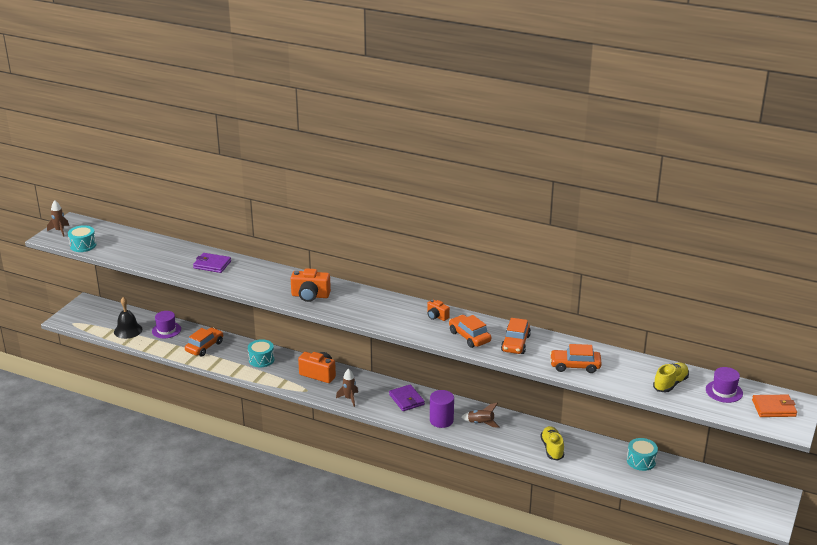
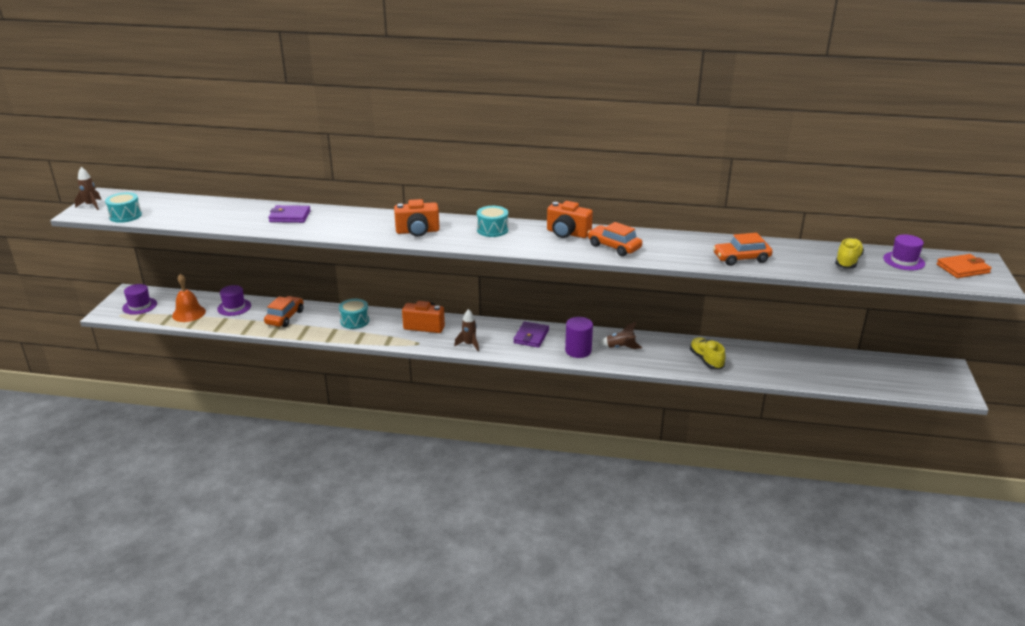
camera: 15 degrees left, 0 degrees up
black bell [114,297,142,339] -> orange bell [172,274,206,322]
purple wallet [389,384,425,411] -> purple wallet turned 60 degrees clockwise [514,321,549,348]
orange camera [427,299,450,321] -> orange camera [547,201,593,238], size x1.71
orange car [501,318,531,354] -> none
turquoise drum [627,438,658,471] -> turquoise drum moved to [477,206,508,237]
none -> purple hat [122,284,157,315]

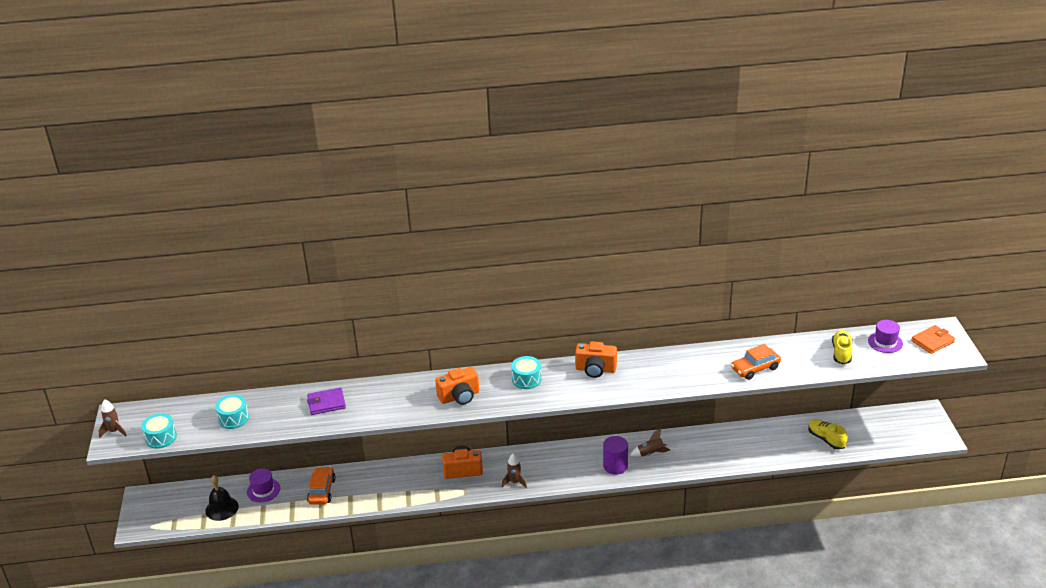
camera: 15 degrees left, 5 degrees up
purple hat [122,284,157,315] -> none
orange bell [172,274,206,322] -> black bell [205,475,239,521]
turquoise drum [339,299,369,329] -> turquoise drum moved to [215,395,249,429]
purple wallet [514,321,549,348] -> none
orange car [588,222,642,256] -> none
yellow shoe [690,337,725,370] -> yellow shoe moved to [808,419,847,449]

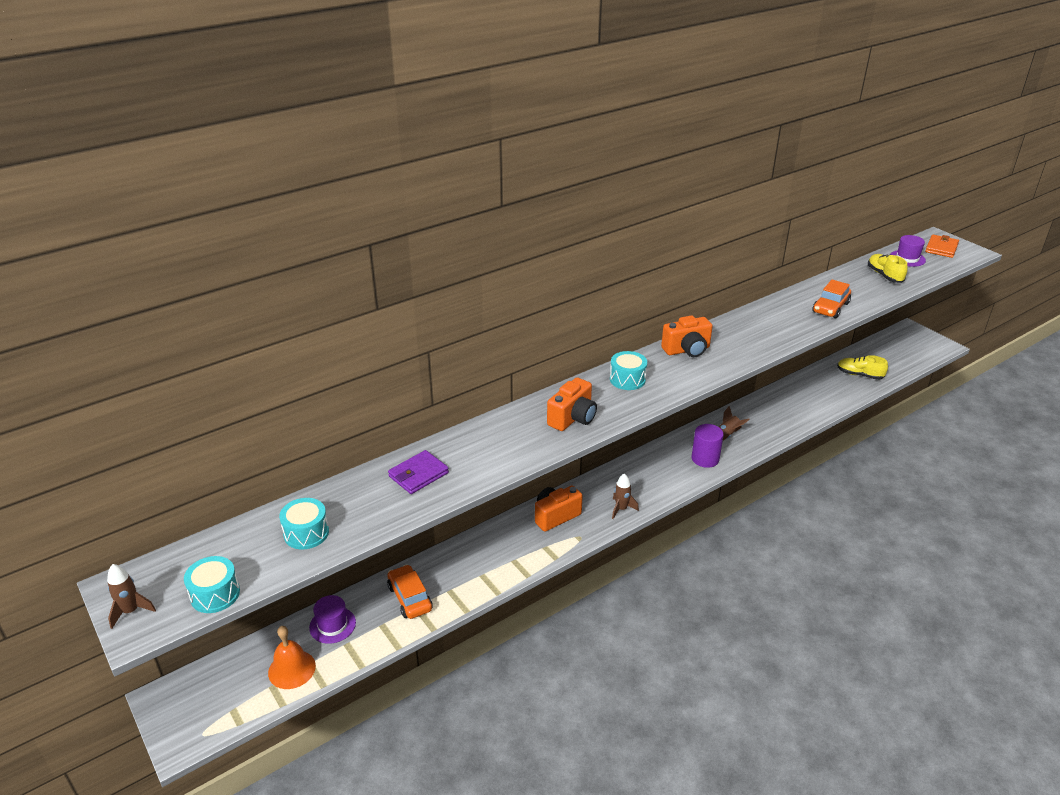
camera: 30 degrees left, 0 degrees up
black bell [205,475,239,521] -> orange bell [268,626,316,689]

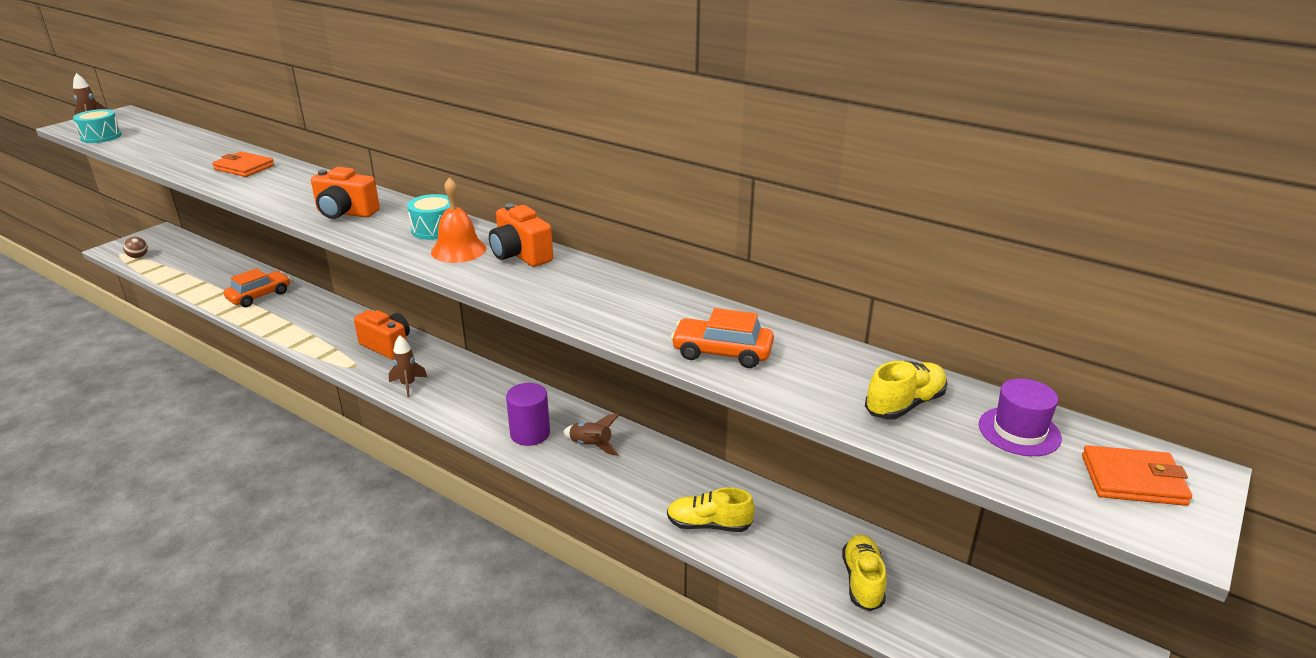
camera: 70 degrees right, 5 degrees down
orange bell [268,626,316,689] -> orange bell moved to [431,177,486,263]
turquoise drum [279,498,329,549] -> none
purple hat [309,595,356,644] -> none
purple wallet [388,450,449,494] -> orange wallet [212,151,274,177]
none -> brown ball [123,237,148,258]
none -> yellow shoe [667,488,755,532]

